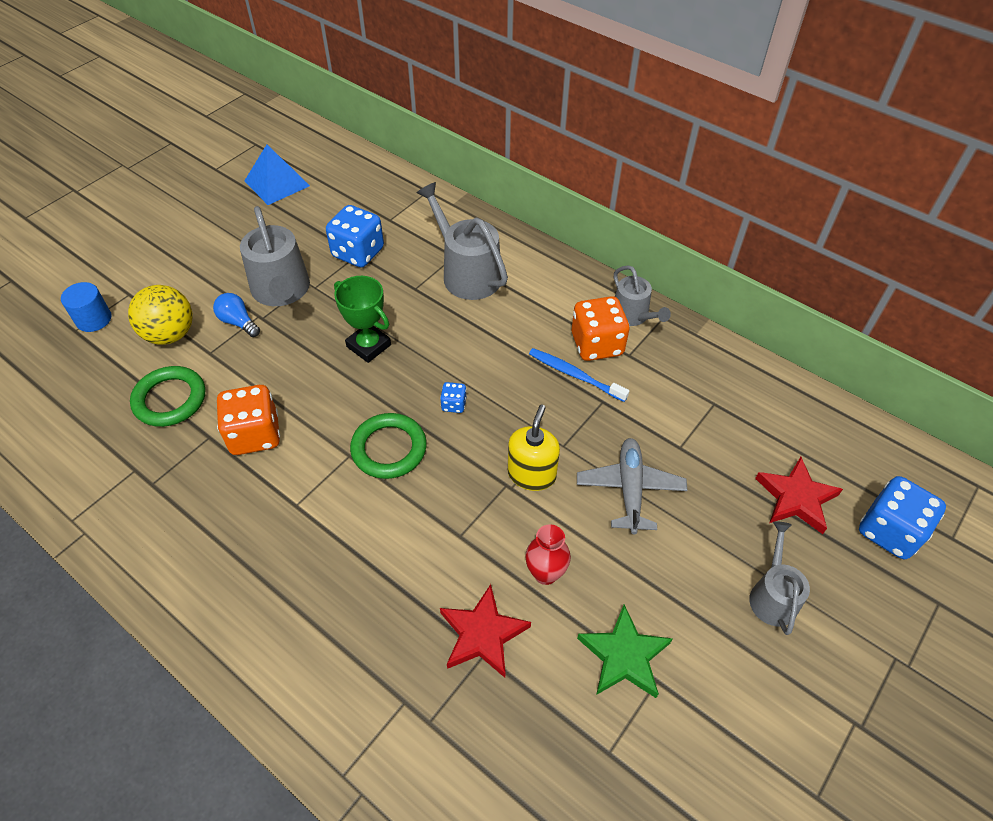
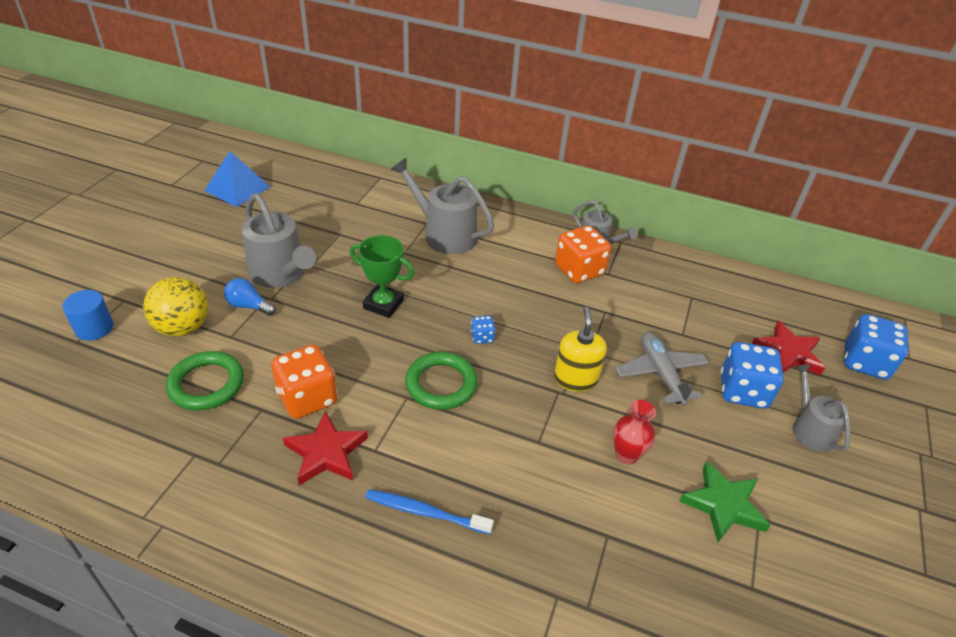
camera: 20 degrees left, 10 degrees down
blue dice [326,205,384,268] -> blue dice moved to [720,342,784,409]
red star [440,584,531,678] -> red star moved to [283,411,368,485]
blue toothbrush [529,348,629,402] -> blue toothbrush moved to [365,490,494,534]

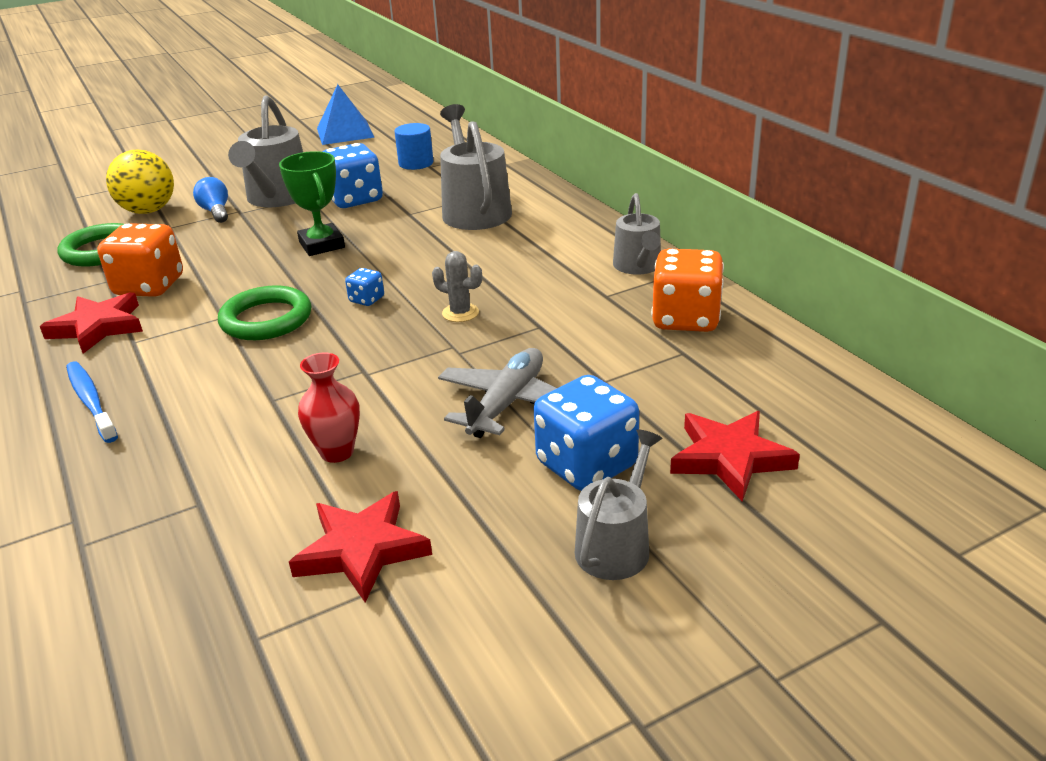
camera: 45 degrees right, 10 degrees down
blue cylinder [62,290,113,341] -> blue cylinder moved to [394,123,433,170]
yellow soap dispenser [554,307,607,392] -> none
orange dice [555,226,611,283] -> orange dice moved to [651,249,724,332]
green star [679,461,771,542] -> red star [289,491,432,603]
blue dice [844,314,908,380] -> blue dice moved to [322,143,383,208]
none -> grey cactus [432,251,482,322]

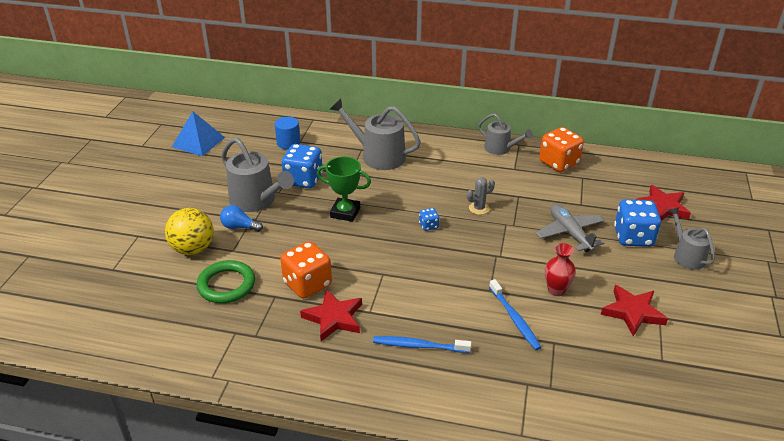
camera: 50 degrees left, 5 degrees up
green ring [218,286,311,340] -> none
none -> blue toothbrush [489,279,542,350]

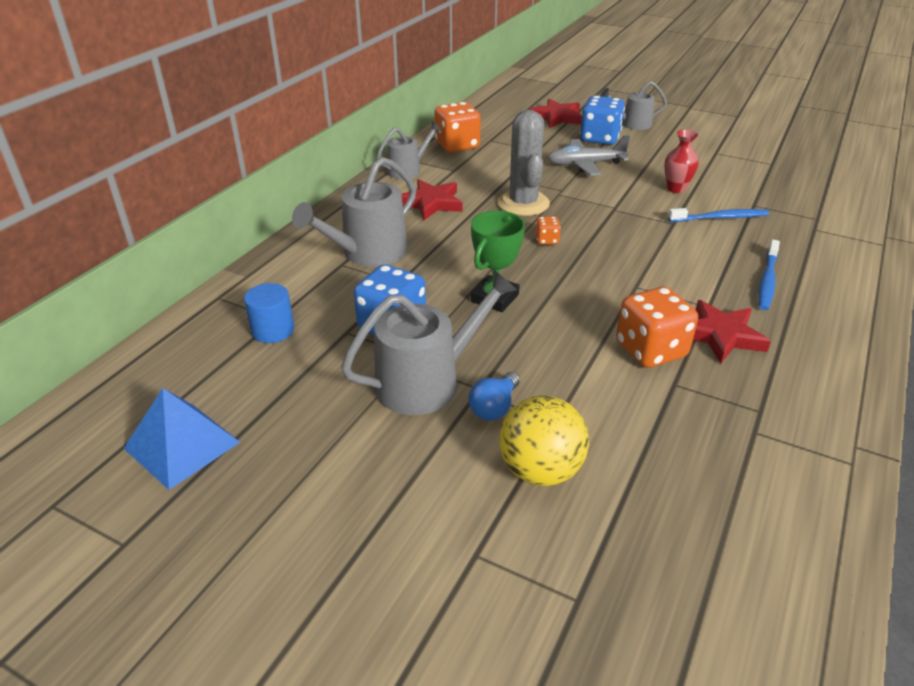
camera: 75 degrees left, 0 degrees up
green ring [197,260,255,303] -> none
blue dice [419,208,439,231] -> orange dice [535,216,561,245]
grey cactus [467,177,495,215] -> grey cactus [497,110,550,216], size x2.04
red star [601,285,668,336] -> red star moved to [402,179,463,220]

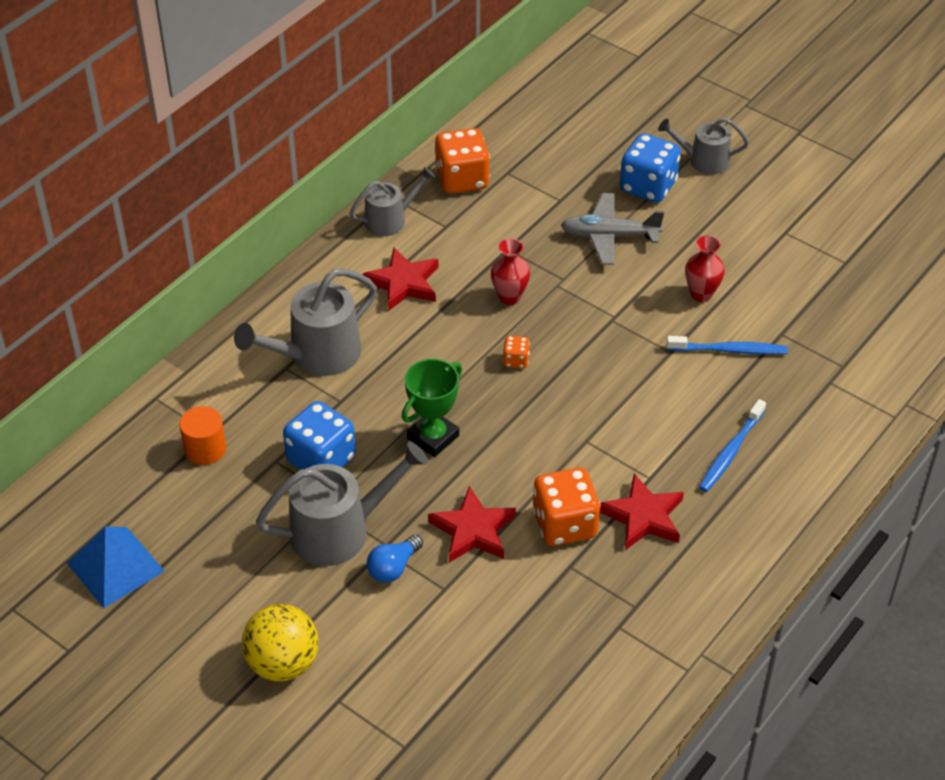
camera: 10 degrees right, 10 degrees up
blue cylinder [244,283,294,343] -> orange cylinder [179,406,226,465]
grey cactus [497,110,550,216] -> red vase [491,238,530,305]
yellow ball [499,396,589,486] -> yellow ball moved to [241,604,319,681]
red star [529,99,582,128] -> red star moved to [428,486,516,563]

